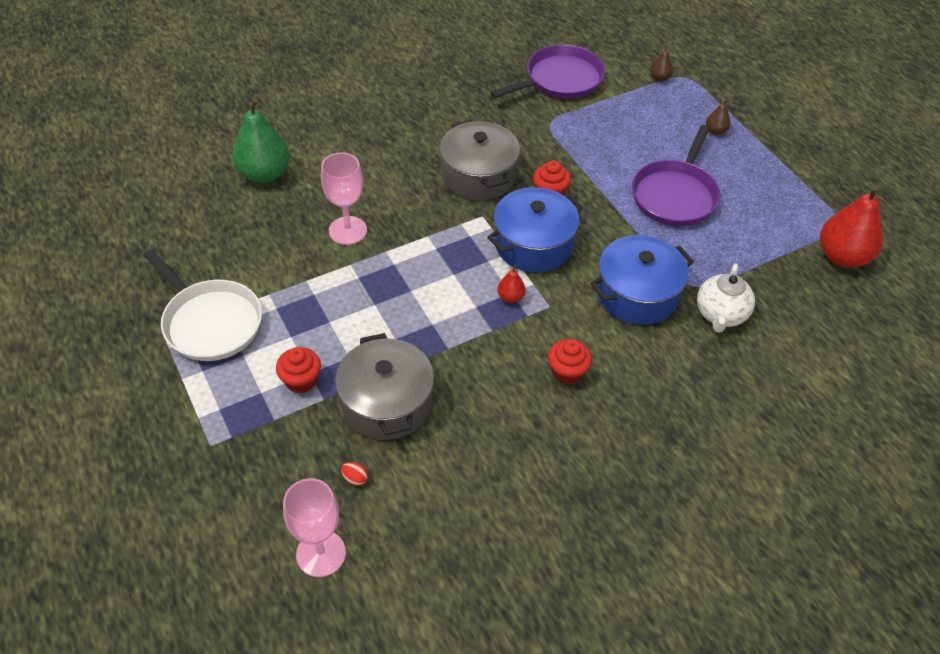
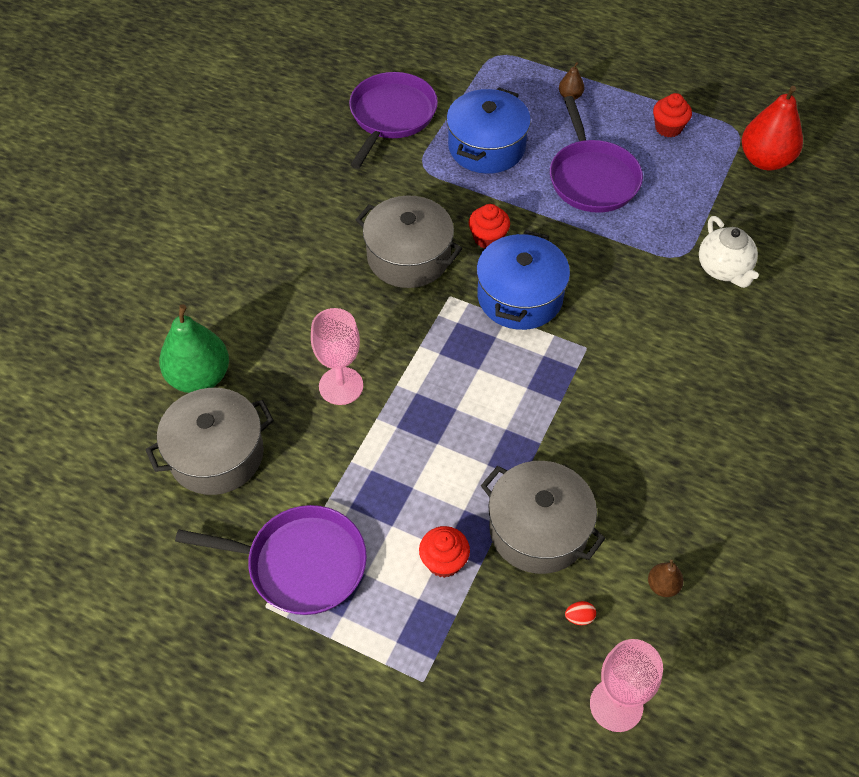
camera: 35 degrees left, 5 degrees up
white pan [143,249,262,361] -> purple pan [175,505,367,615]
red pear [497,265,526,303] -> none
red cupcake [548,339,592,385] -> red cupcake moved to [653,93,692,138]
blue pot [590,235,694,325] -> blue pot moved to [446,88,531,174]
brown pear [650,45,673,82] -> brown pear moved to [648,559,684,597]
none -> grey pot [145,388,274,495]

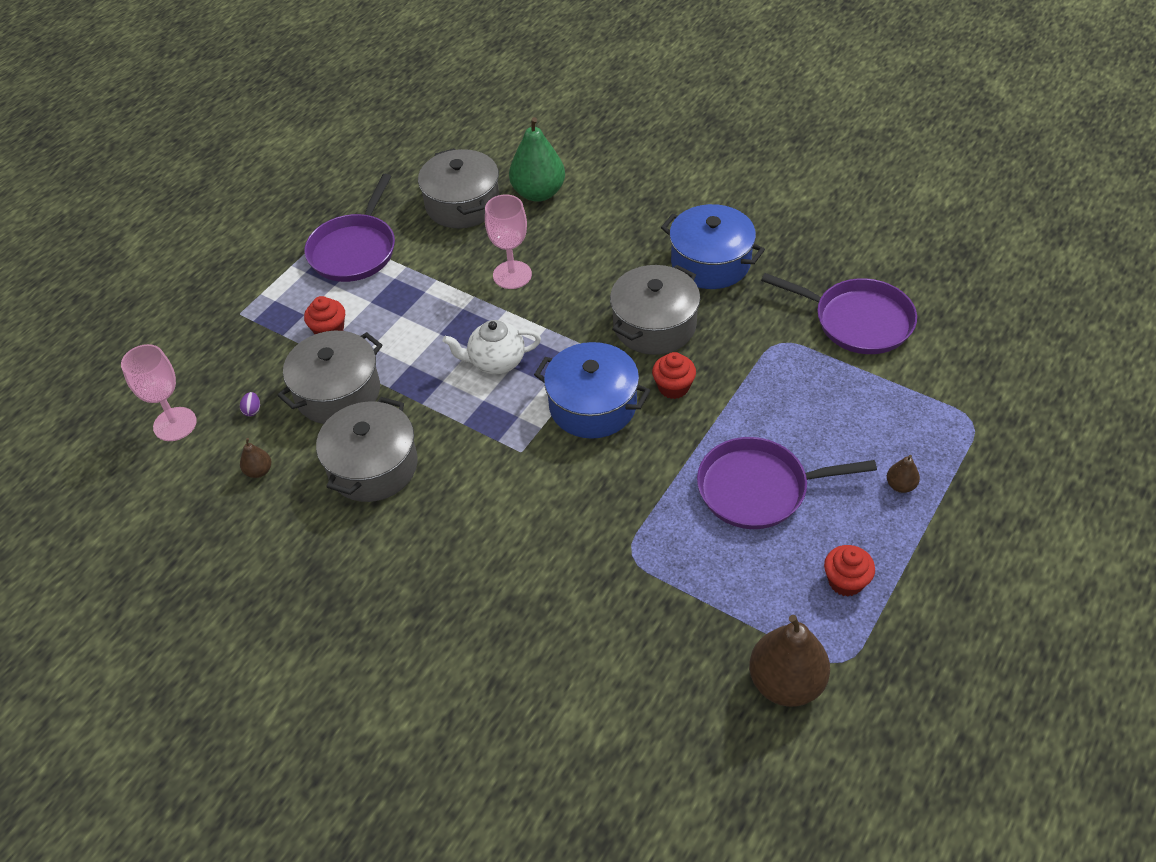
camera: 100 degrees right, 5 degrees down
blue pot [446,88,531,174] -> blue pot moved to [661,204,765,289]
red egg [565,601,596,625] -> purple egg [240,392,260,417]
white teapot [699,216,759,288] -> white teapot moved to [443,320,541,374]
red pear [742,86,803,170] -> brown pear [749,615,830,707]
none -> grey pot [316,397,418,502]

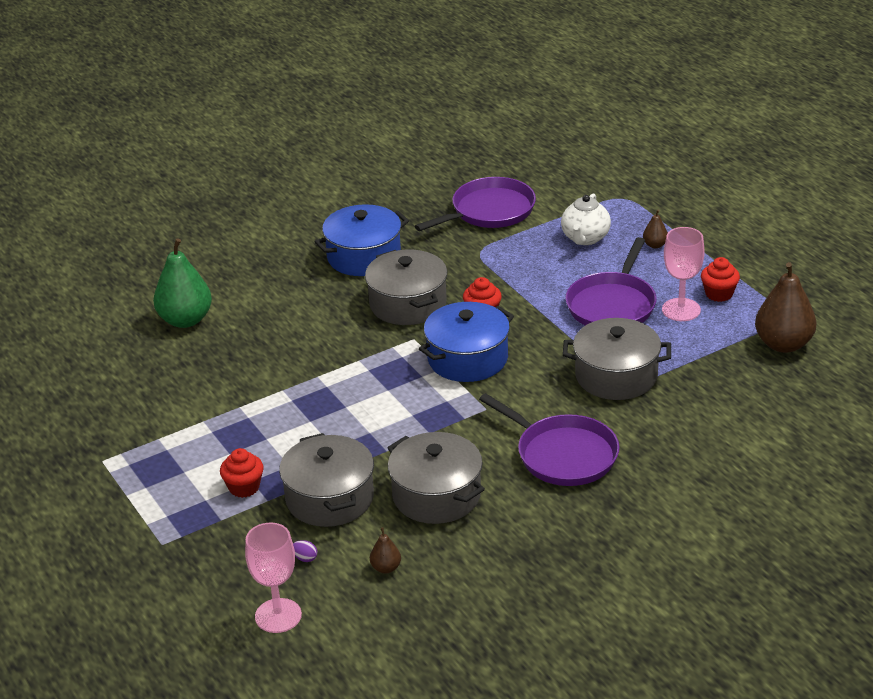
camera: 65 degrees left, 15 degrees down
purple pan [305,174,395,282] -> purple pan moved to [479,393,620,486]
grey pot [418,148,499,229] -> grey pot moved to [563,318,671,400]
white teapot [443,320,541,374] -> white teapot moved to [561,193,611,245]
pink goblet [485,194,532,289] -> pink goblet moved to [662,227,705,321]

